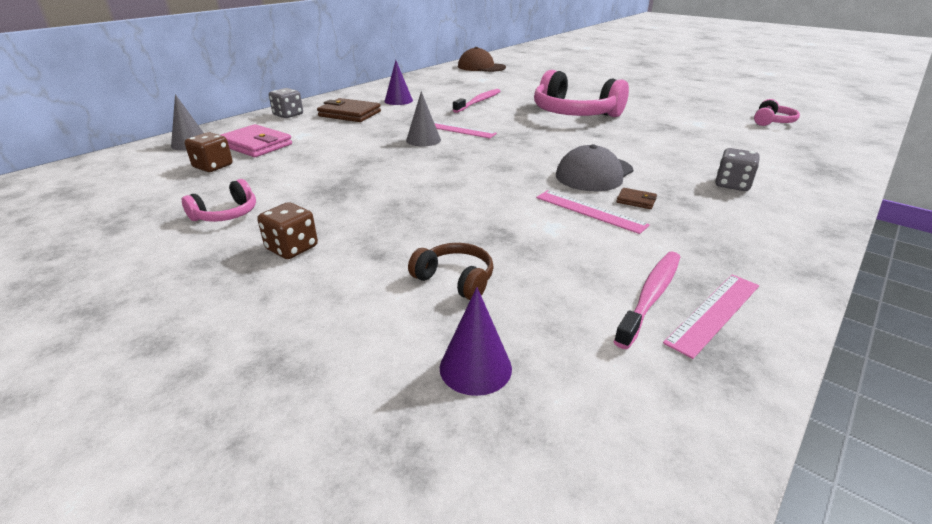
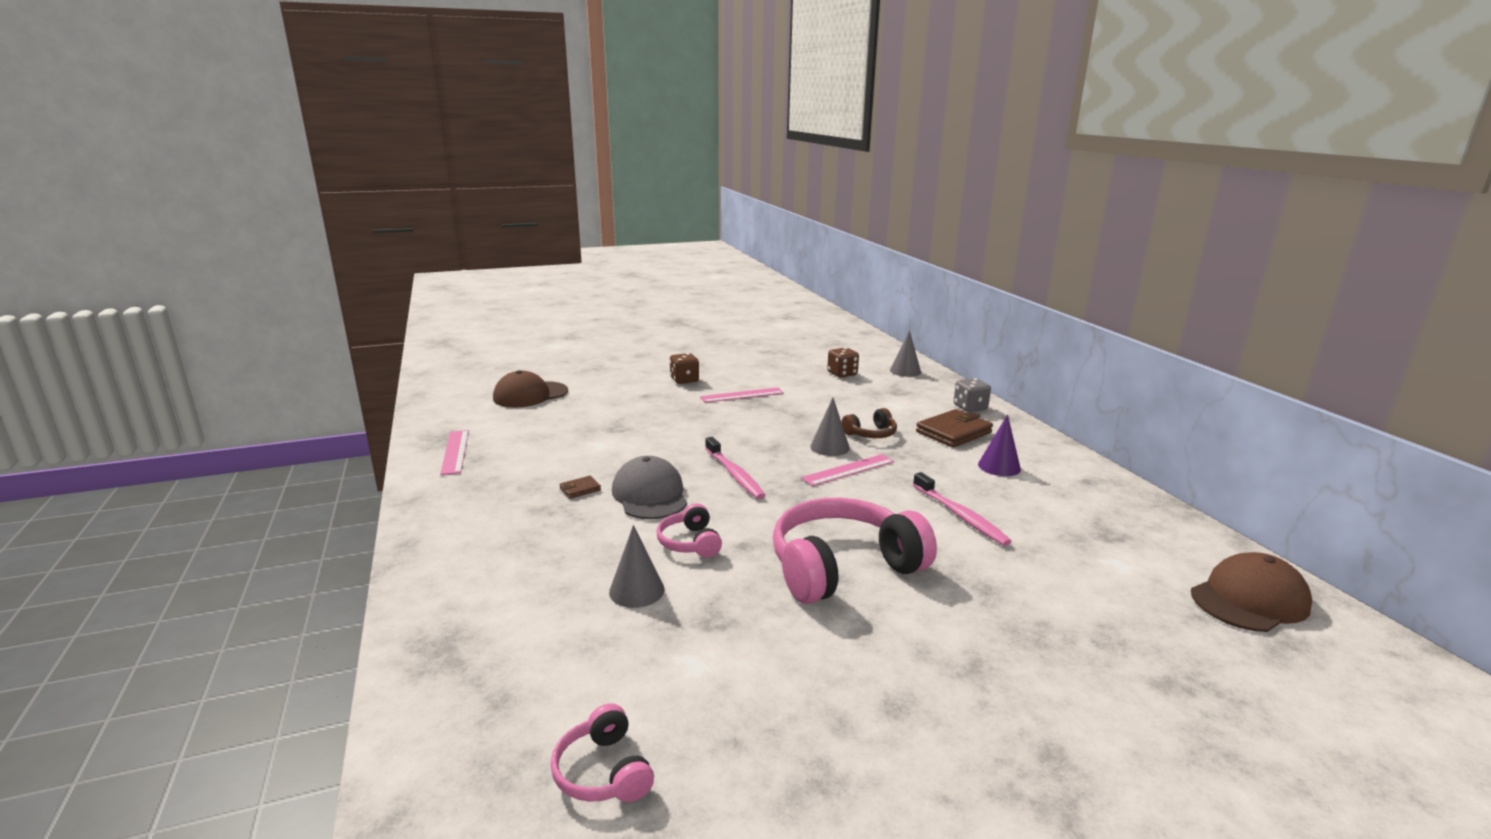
camera: 120 degrees right, 10 degrees down
pink headphones [182,179,256,222] -> pink headphones moved to [657,503,722,558]
pink wallet [221,124,292,157] -> none
brown headphones [408,243,494,300] -> brown headphones moved to [842,408,897,438]
purple cone [440,287,512,396] -> brown cap [493,370,568,408]
pink ruler [536,190,650,234] -> pink ruler moved to [700,387,784,403]
pink toothbrush [614,251,680,349] -> pink toothbrush moved to [705,437,766,499]
grey dice [715,148,760,191] -> none
none -> grey cone [609,525,665,608]

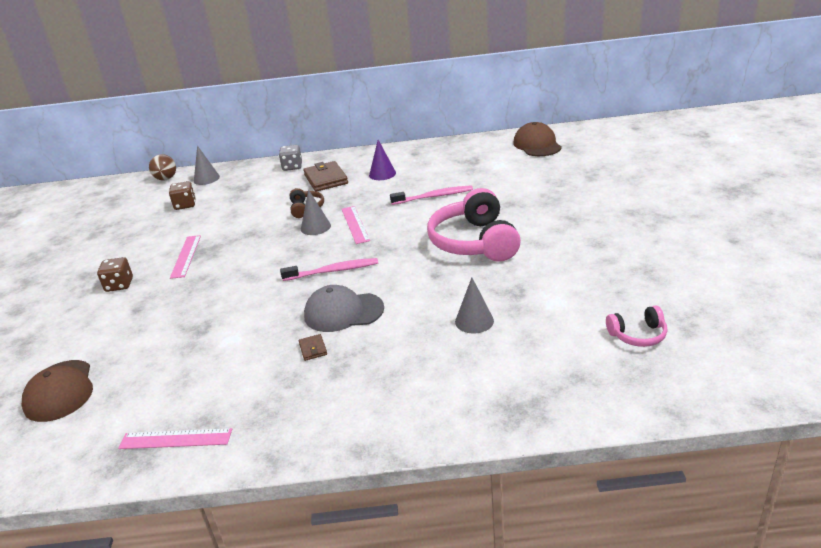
camera: 70 degrees left, 10 degrees up
pink headphones [657,503,722,558] -> none
none -> brown ball [149,154,176,181]

